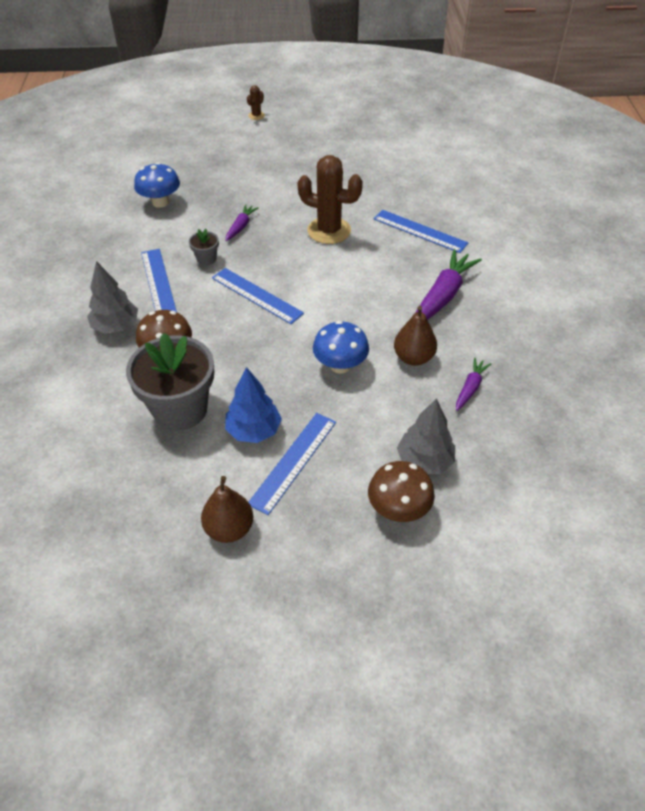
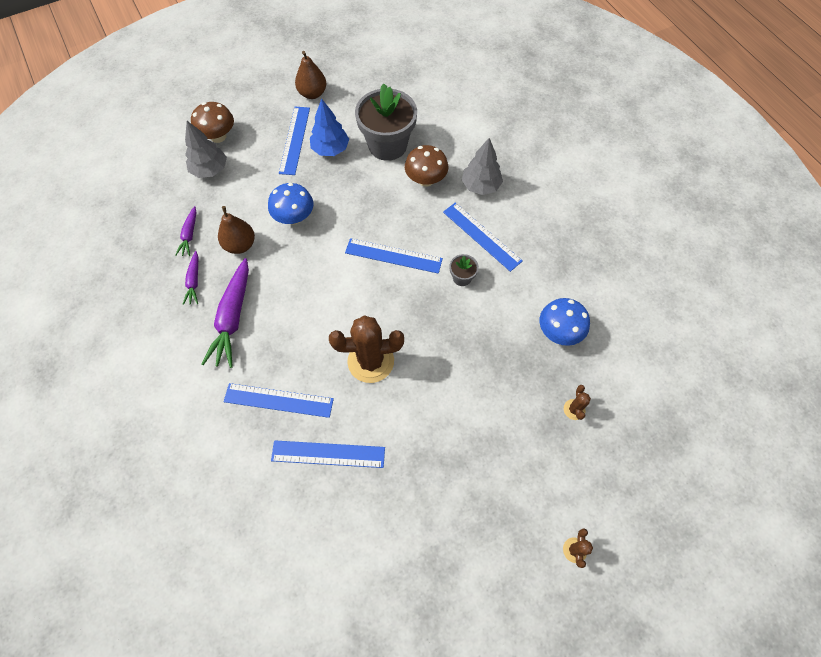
camera: 155 degrees right, 15 degrees up
purple carrot [225,204,259,241] -> purple carrot moved to [182,251,198,305]
none -> blue ruler [271,440,385,468]
none -> brown cactus [564,385,591,420]

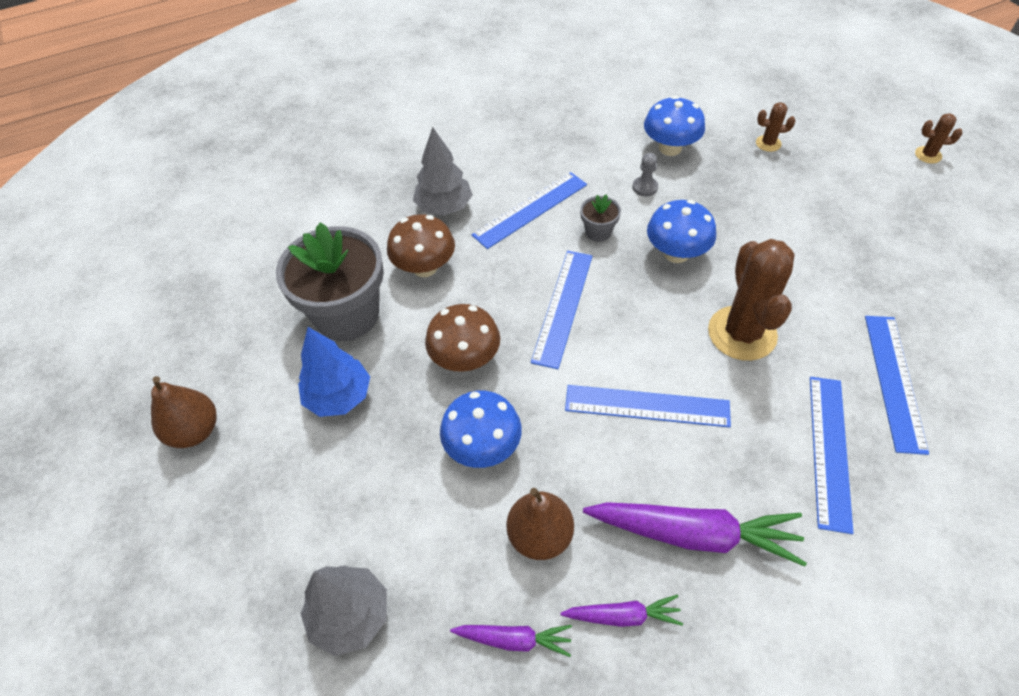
camera: 85 degrees left, 10 degrees down
brown mushroom [191,102,234,143] -> brown mushroom moved to [425,304,500,372]
blue ruler [279,107,310,175] -> blue ruler moved to [565,385,731,427]
none -> grey pawn [632,153,658,196]
none -> blue mushroom [647,200,716,263]

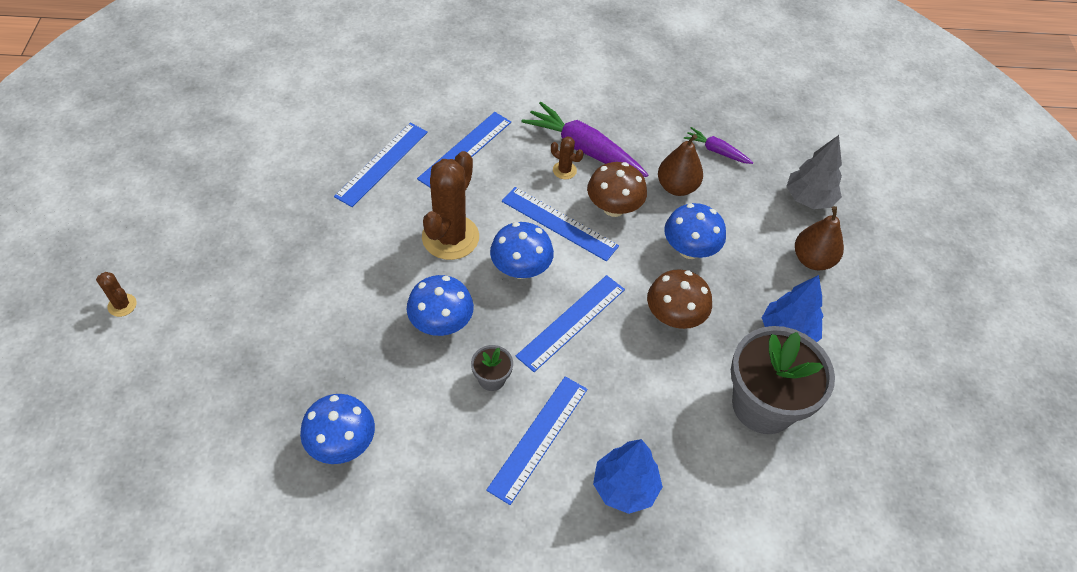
camera: 160 degrees left, 0 degrees up
brown pear [151,376,217,448] -> brown pear moved to [795,206,844,270]
brown mushroom [387,214,455,277] -> brown mushroom moved to [587,162,647,217]
grey tree [413,127,473,216] -> blue tree [593,439,663,514]
blue ruler [472,172,587,249] -> blue ruler turned 45 degrees counterclockwise [486,376,588,505]
purple carrot [560,595,683,627] -> none
grey pawn [632,153,658,196] -> none
brown cactus [756,102,795,152] -> brown cactus moved to [551,136,584,179]
none -> blue mushroom [490,222,554,279]

